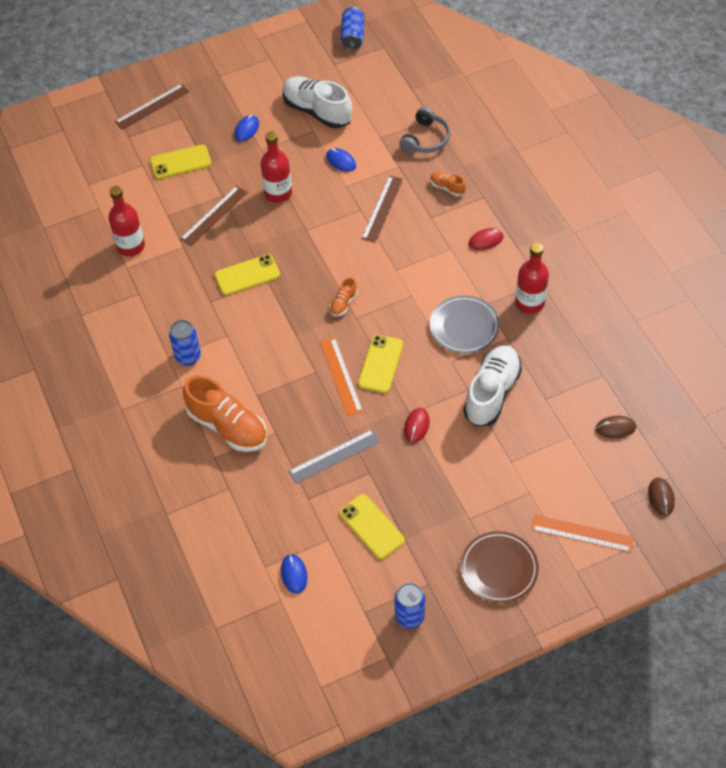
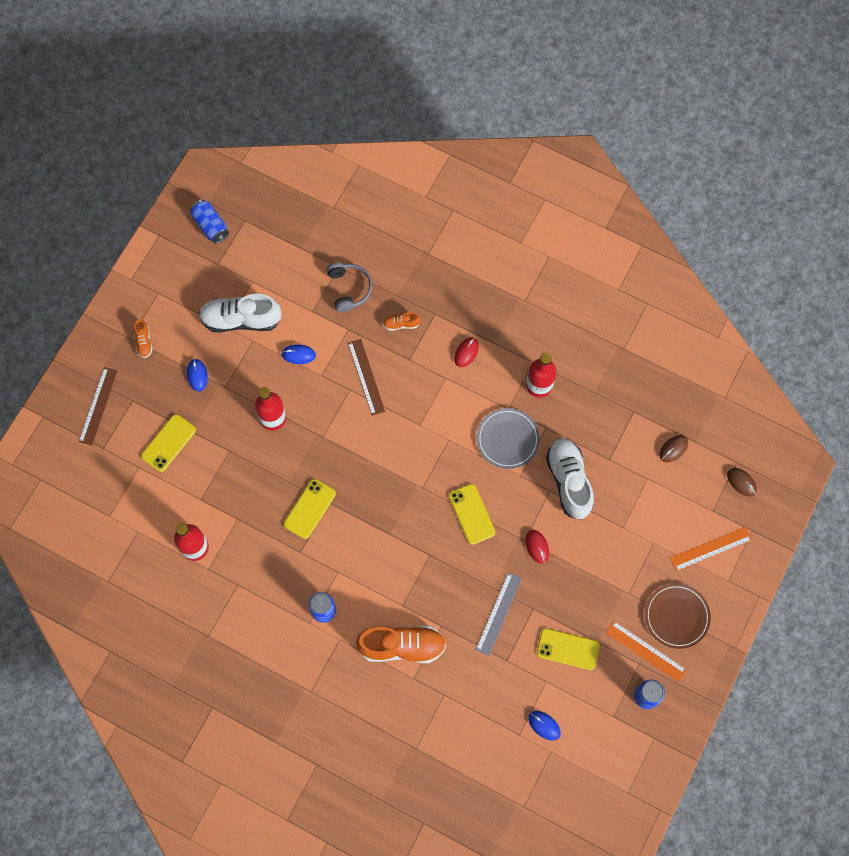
camera: 40 degrees left, 15 degrees up
brown ruler [180,186,248,246] -> none
orange ruler [320,337,363,416] -> orange ruler moved to [606,621,686,682]
orange shoe [330,277,357,316] -> orange shoe moved to [134,319,152,358]

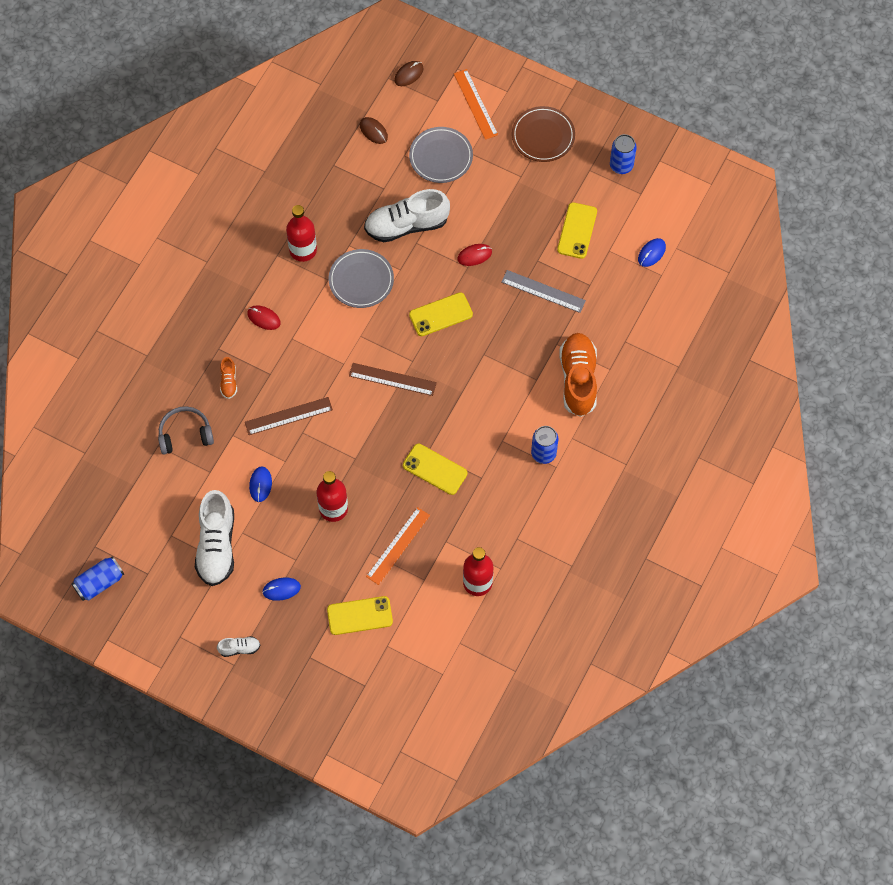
camera: 90 degrees left, 5 degrees down
brown ruler [79,367,118,446] -> brown ruler moved to [349,363,437,396]
orange shoe [134,319,152,358] -> white shoe [217,636,260,657]
yellow phone [141,414,196,472] -> yellow phone turned 45 degrees counterclockwise [327,596,393,635]
orange ruler [606,621,686,682] -> orange ruler moved to [366,507,430,585]
none -> grey plate [409,127,473,183]

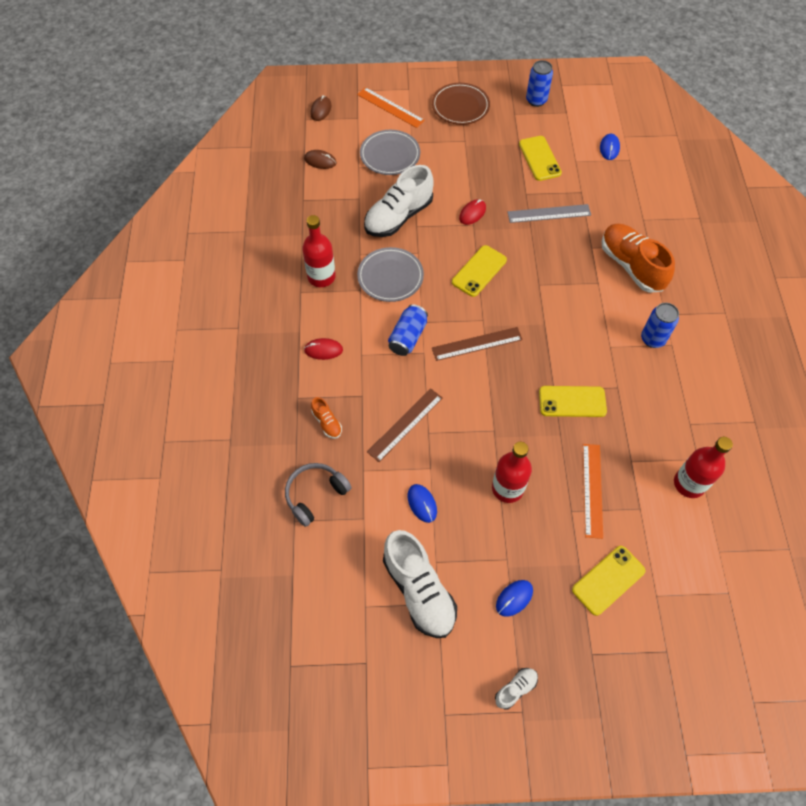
camera: 30 degrees left, 5 degrees down
blue can [72,556,124,601] -> blue can moved to [388,304,428,356]

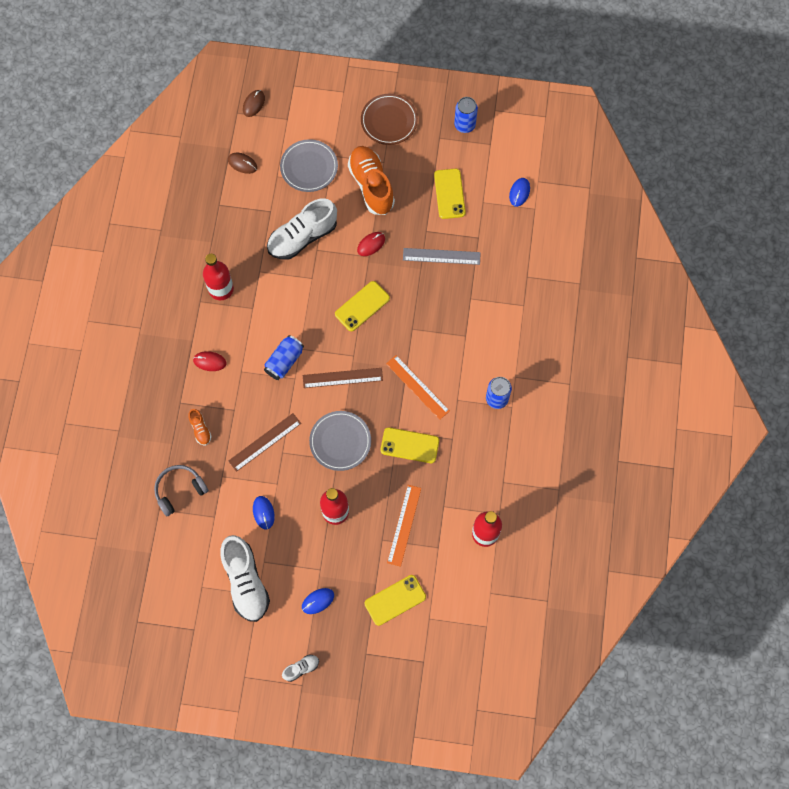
camera: 10 degrees right, 10 degrees up
orange ruler [357,87,425,128] -> orange ruler moved to [386,355,450,420]
grey plate [357,247,424,302] -> grey plate moved to [309,411,371,471]
orange shoe [601,224,675,293] -> orange shoe moved to [348,146,395,215]

